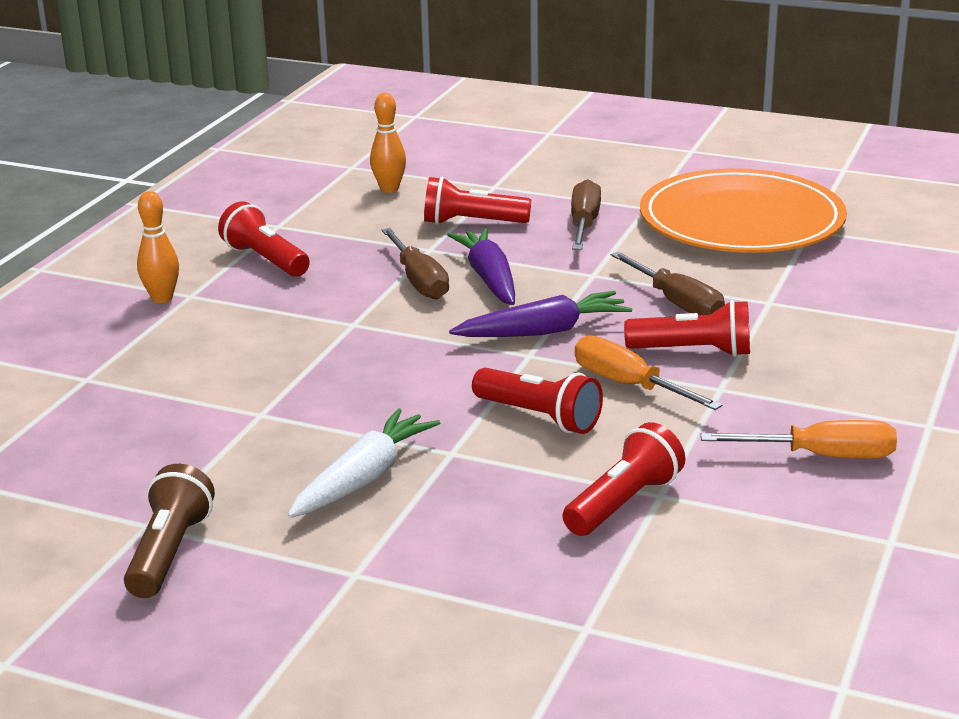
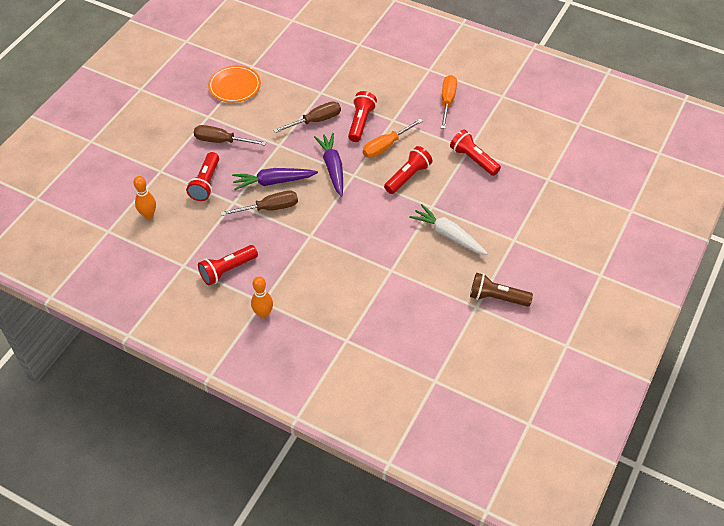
camera: 85 degrees left, 25 degrees up
orange plate [640,168,847,253] -> orange plate [208,65,261,103], size x0.54

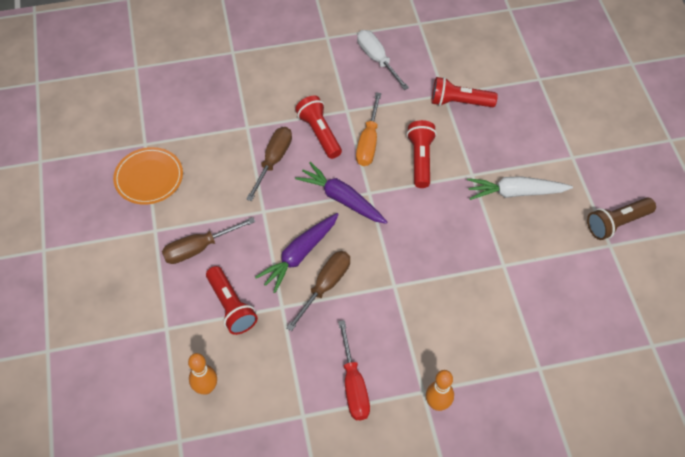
camera: 40 degrees left, 5 degrees up
red flashlight [198,245,258,285] -> red screwdriver [338,320,370,420]
orange screwdriver [441,75,457,129] -> white screwdriver [357,30,409,90]

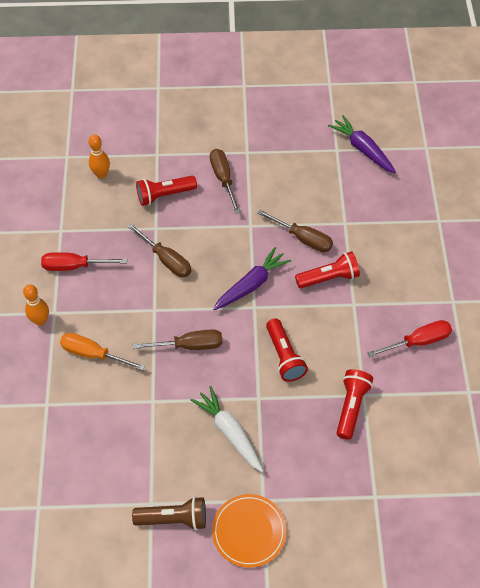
camera: 100 degrees right, 0 degrees up
orange plate [113,147,183,205] -> orange plate moved to [212,494,287,568]
purple carrot [255,213,339,293] -> purple carrot moved to [328,115,396,173]
orange screwdriver [356,92,381,166] -> orange screwdriver moved to [60,333,145,371]
white screwdriver [357,30,409,90] -> red screwdriver [368,320,452,357]
red flashlight [406,120,437,188] -> red flashlight turned 60 degrees clockwise [266,318,308,382]
white carrot [467,176,573,200] -> white carrot turned 45 degrees counterclockwise [191,386,263,472]
brown flashlight [587,197,656,240] -> brown flashlight turned 105 degrees clockwise [132,497,206,530]
none -> brown screwdriver [133,329,222,350]

